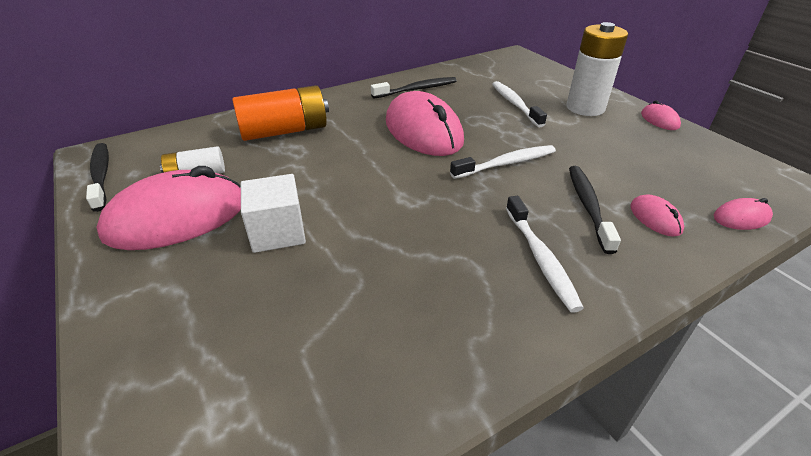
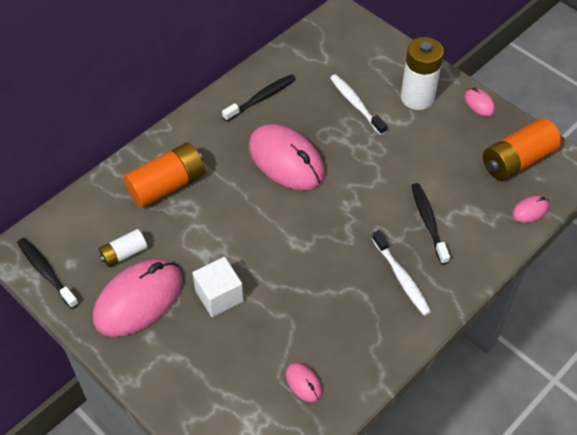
camera: 15 degrees left, 15 degrees up
white toothbrush [450,145,556,179] -> none
pink mouse [630,194,684,237] -> pink mouse moved to [286,363,322,402]
none -> orange battery [483,118,561,181]

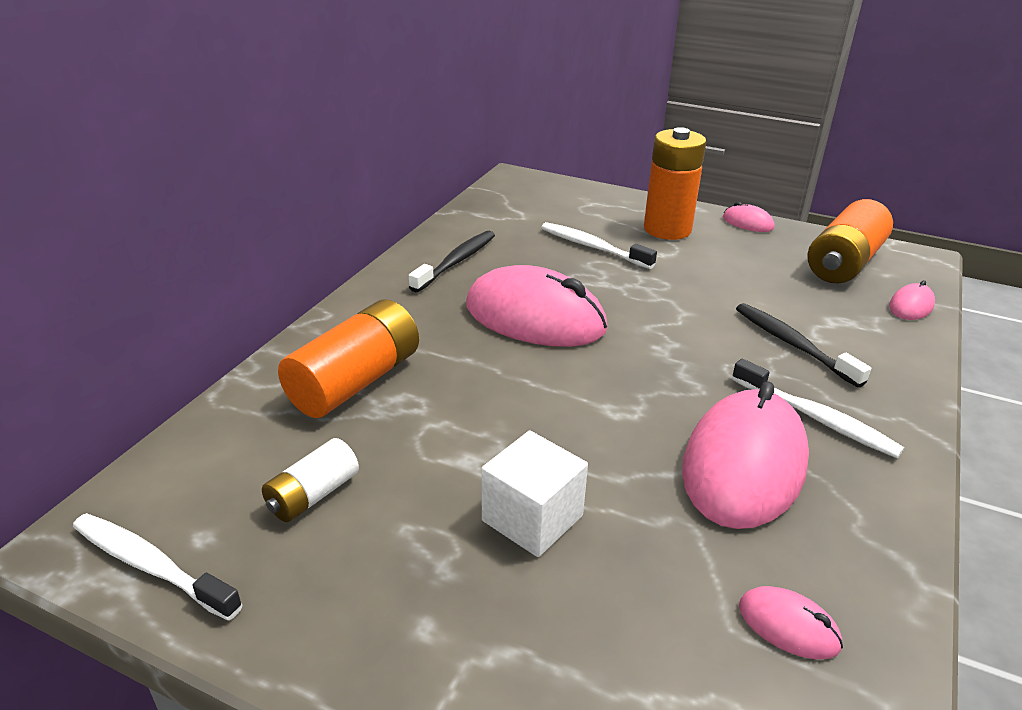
camera: 20 degrees left, 20 degrees down
black toothbrush [17,238,79,309] -> white toothbrush [73,513,242,621]
pink mouse [93,259,183,337] -> pink mouse moved to [682,382,809,529]
white battery [401,37,444,110] -> orange battery [644,127,706,240]

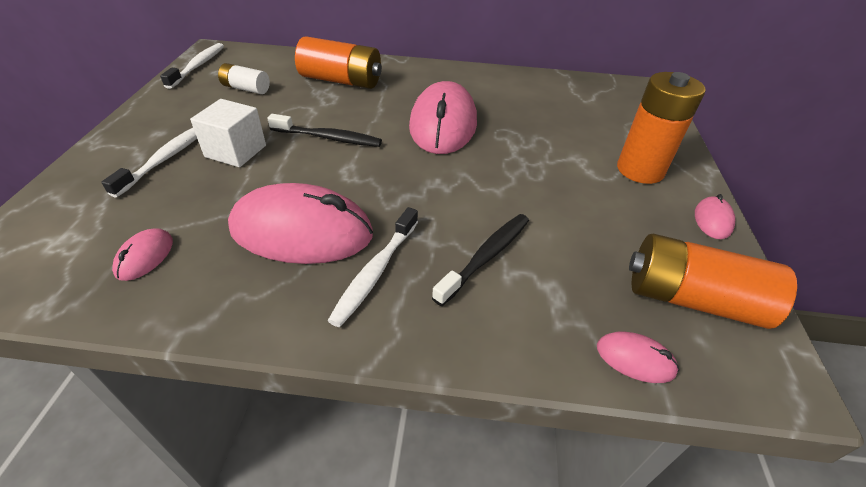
camera: 70 degrees right, 10 degrees up
black toothbrush [409,231,495,292] -> black toothbrush moved to [267,114,382,147]
white toothbrush [541,222,657,269] -> white toothbrush moved to [101,128,197,197]

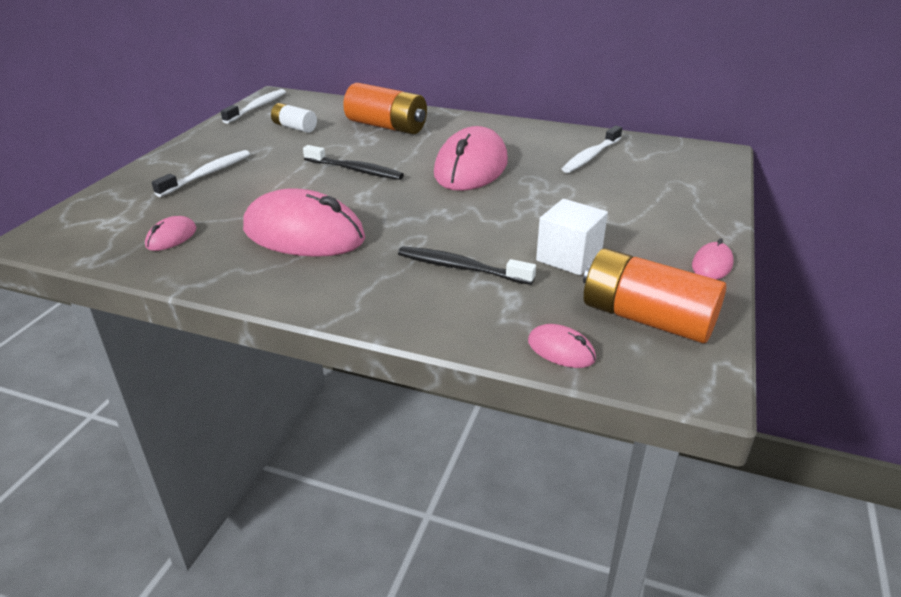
camera: 15 degrees right, 10 degrees down
white cube [190,99,266,167] -> white cube moved to [536,199,608,275]
white toothbrush [328,207,418,327] -> white toothbrush moved to [562,126,622,173]
black toothbrush [432,214,529,306] -> black toothbrush turned 120 degrees counterclockwise [398,246,536,285]
orange battery [617,72,706,184] -> none

